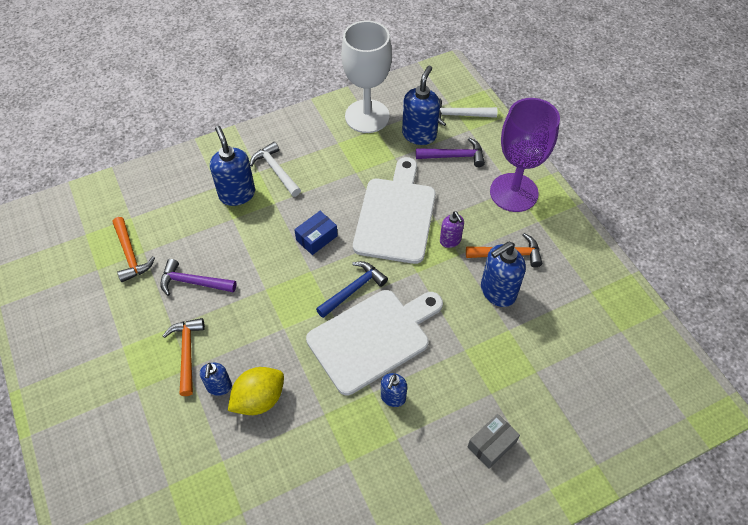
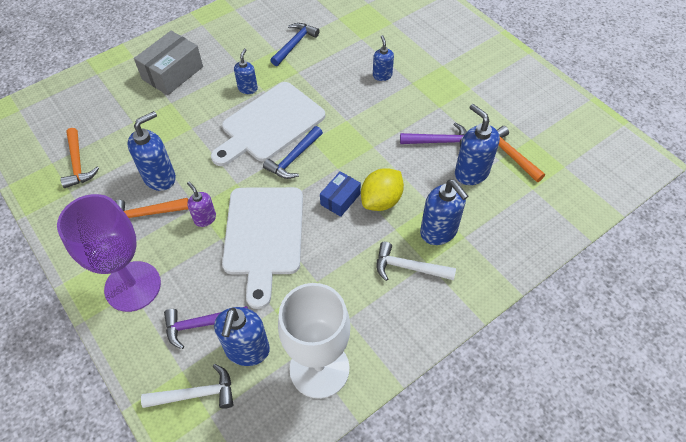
camera: 170 degrees right, 0 degrees up
orange hammer [163,318,205,396] -> orange hammer moved to [60,128,99,188]
yellow lemon [228,367,284,415] -> yellow lemon moved to [361,168,404,211]
white hammer [250,142,301,197] -> white hammer turned 150 degrees clockwise [377,242,456,281]
grey box [468,414,520,469] -> grey box [134,31,203,95], size x1.70
none -> blue hammer [270,23,320,66]
none -> blue soap dispenser [455,104,500,185]

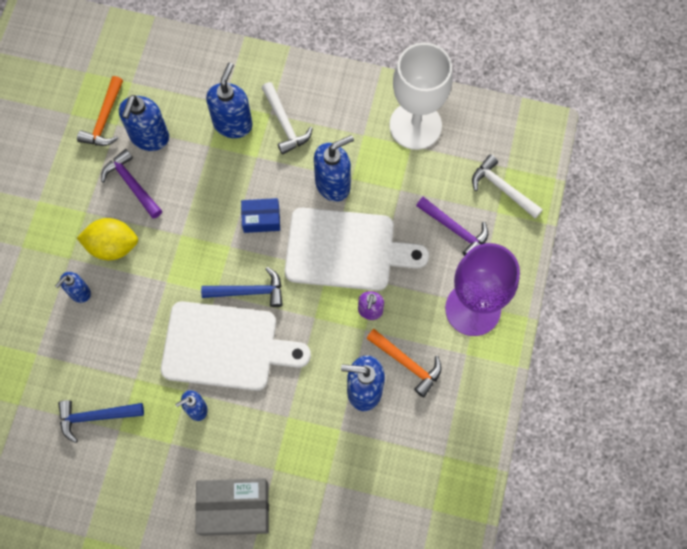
camera: 130 degrees left, 15 degrees up
orange hammer [60,128,99,188] -> none
blue soap dispenser [214,307,270,366] -> blue soap dispenser moved to [314,135,354,202]
white cutting board [222,187,303,309] -> white cutting board turned 45 degrees clockwise [285,207,429,291]
yellow lemon [361,168,404,211] -> yellow lemon moved to [77,218,138,260]

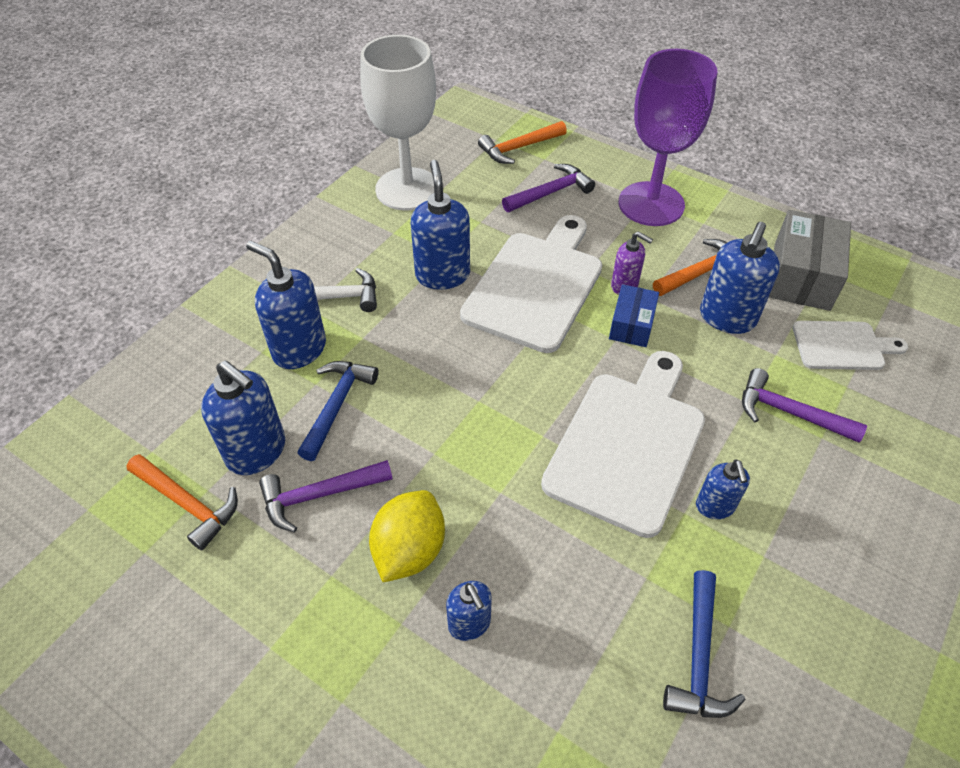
camera: 70 degrees left, 20 degrees down
grey box [195,478,269,536] -> grey box moved to [769,210,851,311]
blue hammer [201,267,283,307] -> blue hammer moved to [298,361,378,461]
blue box [241,198,280,233] -> blue box moved to [609,284,659,347]
white hammer [472,154,543,219] -> orange hammer [478,121,567,164]
none -> purple hammer [742,368,867,443]
none -> white cutting board [792,321,908,370]

